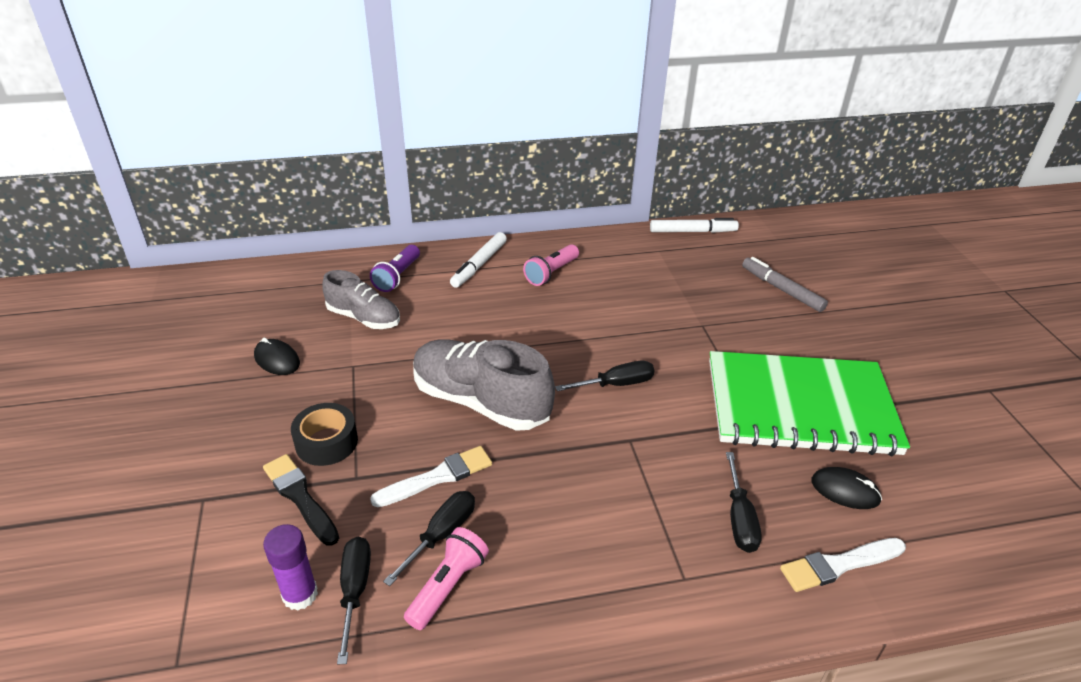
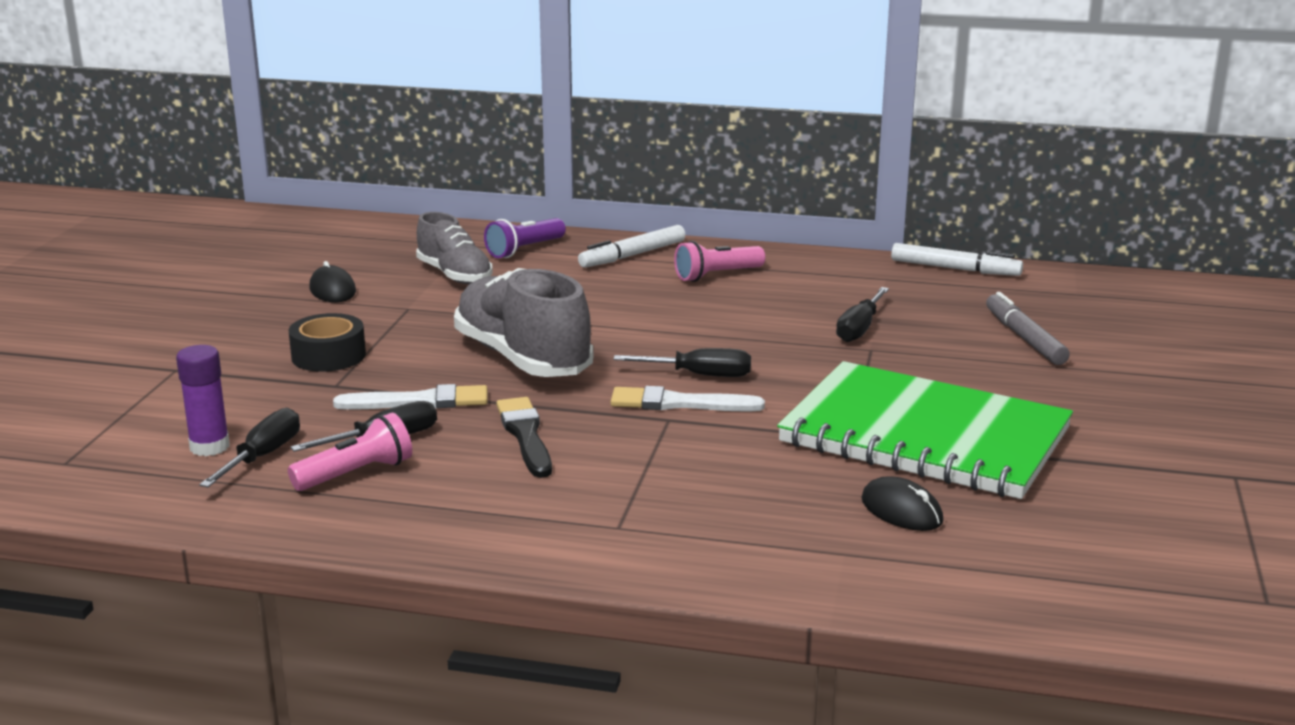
camera: 25 degrees right, 15 degrees down
black brush [263,454,339,546] -> black brush moved to [496,397,552,478]
black screwdriver [726,452,762,553] -> black screwdriver moved to [836,287,889,342]
white brush [780,538,906,592] -> white brush moved to [611,386,765,411]

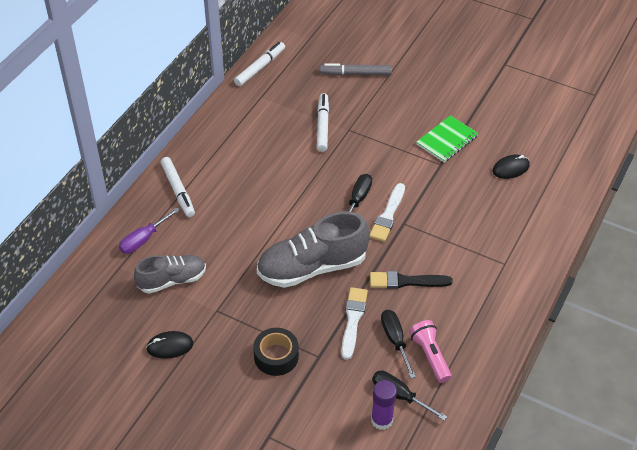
camera: 75 degrees left, 25 degrees up
purple flashlight [484,218,566,258] -> purple screwdriver [119,207,180,254]
pink flashlight [674,241,765,282] -> none
green notebook [777,361,1073,499] -> green notebook [416,116,478,162], size x0.46
black screwdriver [836,287,889,342] -> white marker [317,93,329,152]

